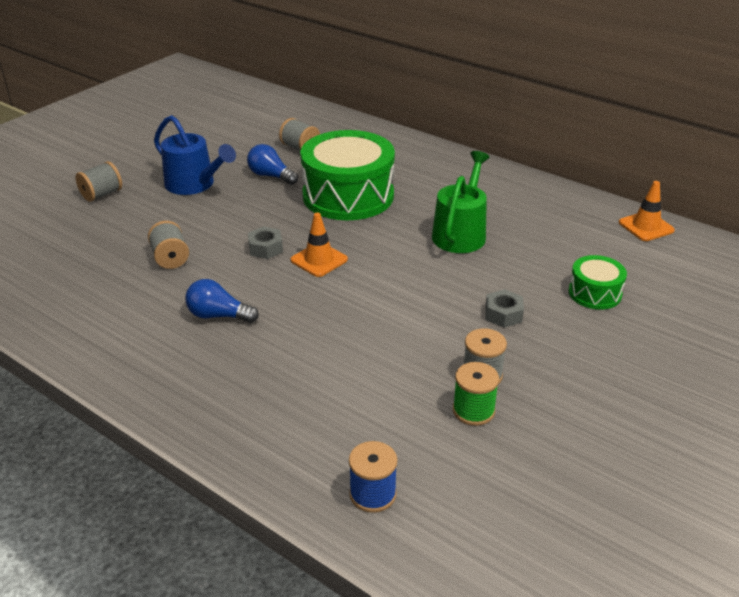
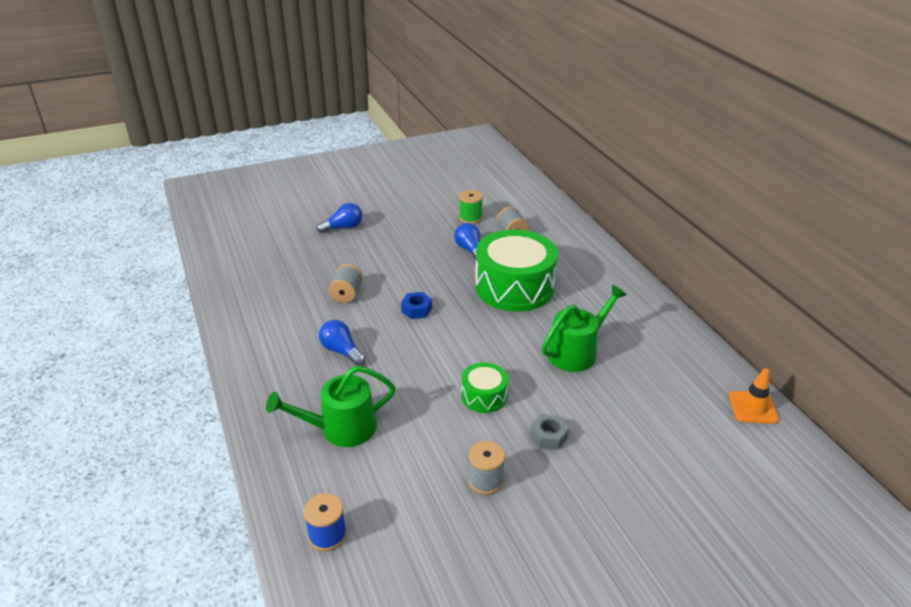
camera: 30 degrees right, 0 degrees up
grey spool [75,161,122,202] -> blue light bulb [317,203,362,233]
blue watering can [154,115,236,195] -> none
grey nut [248,226,283,259] -> blue nut [401,292,432,319]
orange traffic cone [290,213,348,277] -> none
green spool [453,362,499,426] -> green spool moved to [459,190,483,224]
green drum [569,255,627,310] -> green drum moved to [461,362,508,413]
none -> green watering can [266,366,395,447]

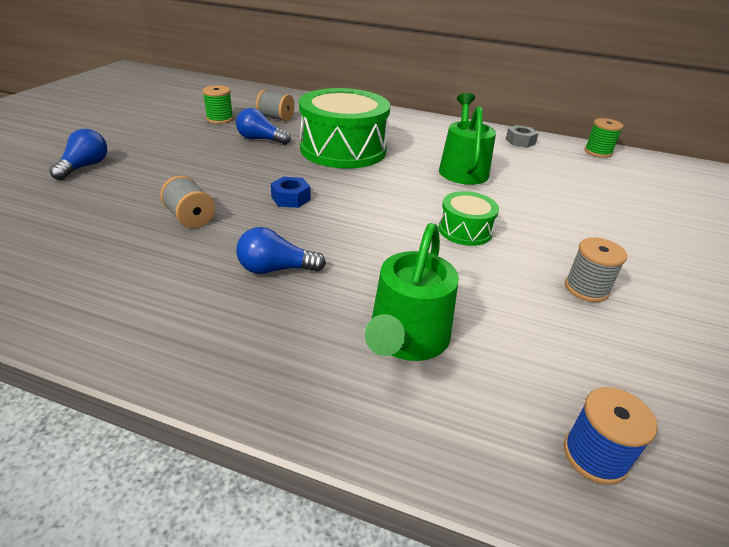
camera: 50 degrees left, 0 degrees up
grey nut [530,414,569,450] -> grey nut moved to [506,125,539,148]
orange traffic cone [729,368,779,424] -> green spool [584,118,624,158]

